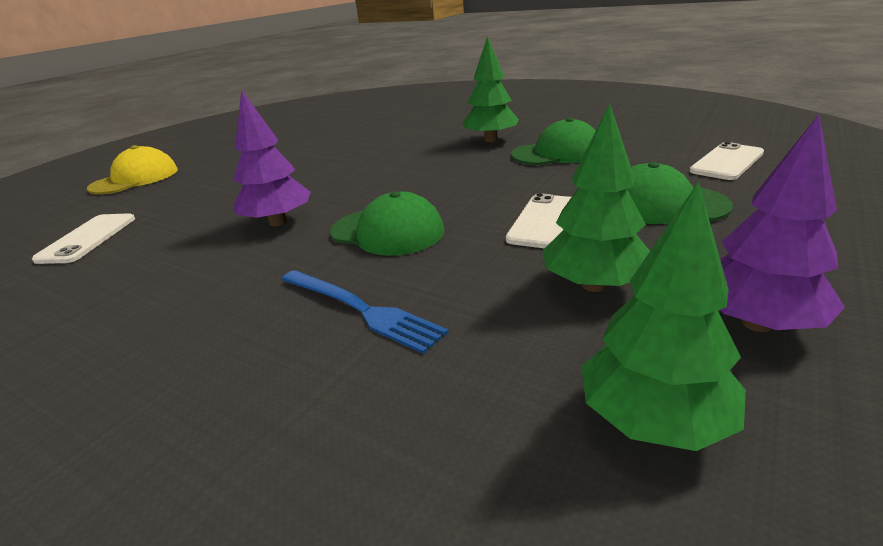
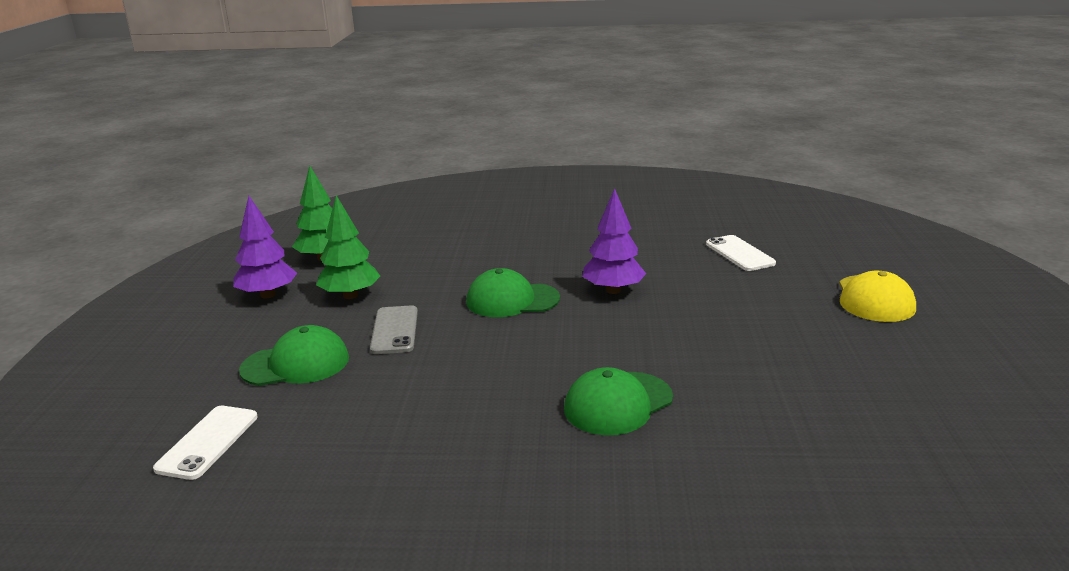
camera: 150 degrees right, 5 degrees down
blue fork [281,270,449,354] -> none
green tree [463,36,519,142] -> none
white phone [506,193,571,248] -> grey phone [370,305,418,354]
green cap [511,118,595,165] -> green cap moved to [564,367,673,435]

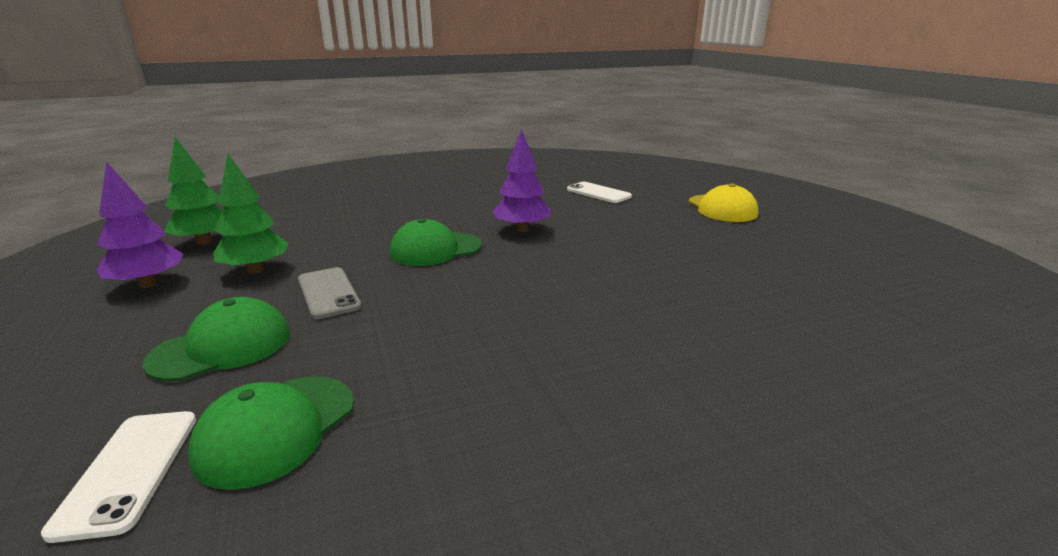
camera: 25 degrees left, 0 degrees up
green cap [564,367,673,435] -> green cap moved to [188,376,354,490]

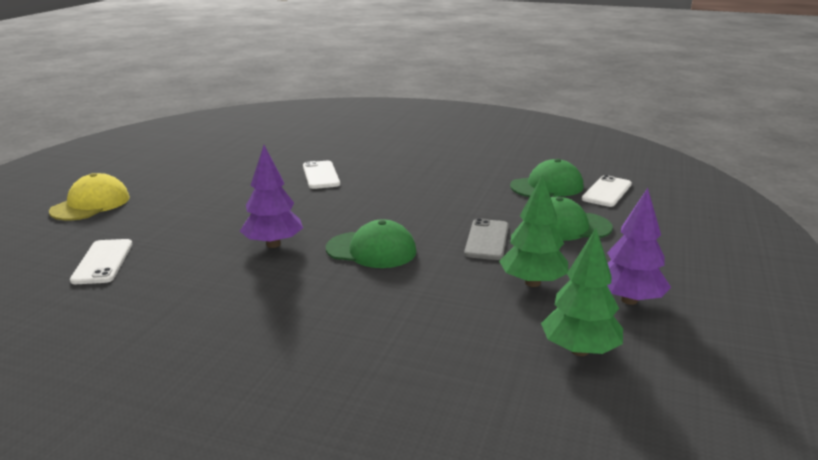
camera: 140 degrees left, 0 degrees up
none -> white phone [303,161,340,189]

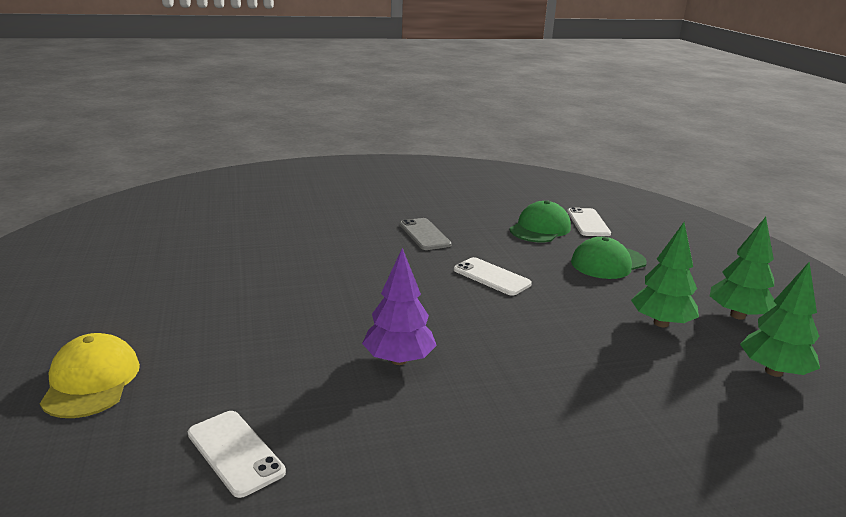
camera: 35 degrees left, 0 degrees up
white phone [303,161,340,189] -> white phone moved to [454,257,532,296]
green cap [326,219,416,268] -> none
grey phone [464,218,509,260] -> grey phone moved to [400,218,452,250]
purple tree [607,188,671,305] -> green tree [710,217,776,320]

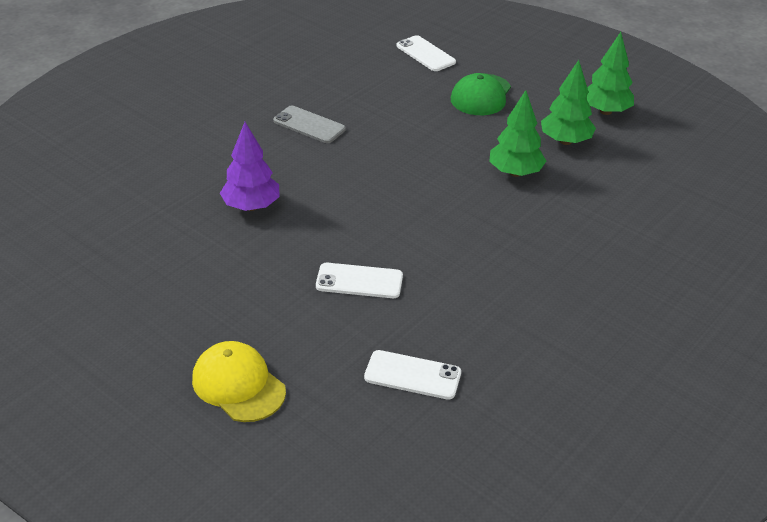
camera: 35 degrees left, 15 degrees up
purple tree [362,248,437,365] -> purple tree moved to [220,122,280,211]
white phone [454,257,532,296] -> white phone moved to [316,263,403,298]
green cap [509,200,571,242] -> none
green tree [740,262,820,377] -> green tree moved to [489,90,546,177]

